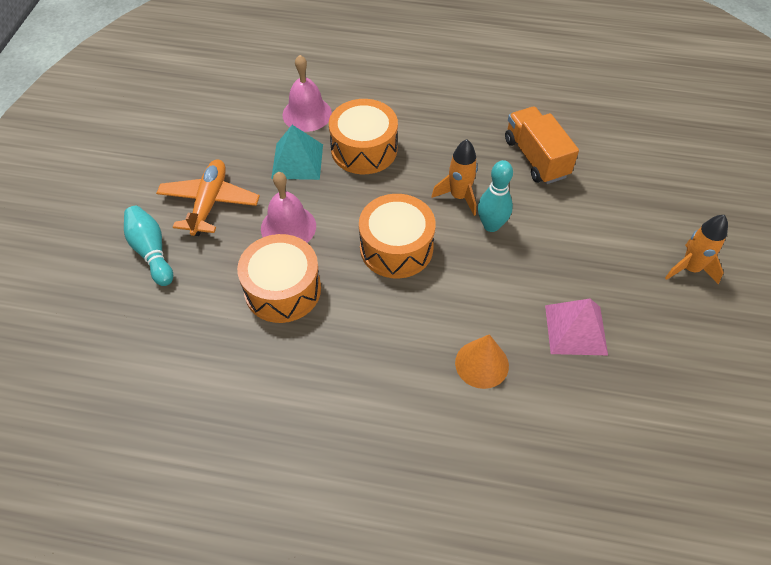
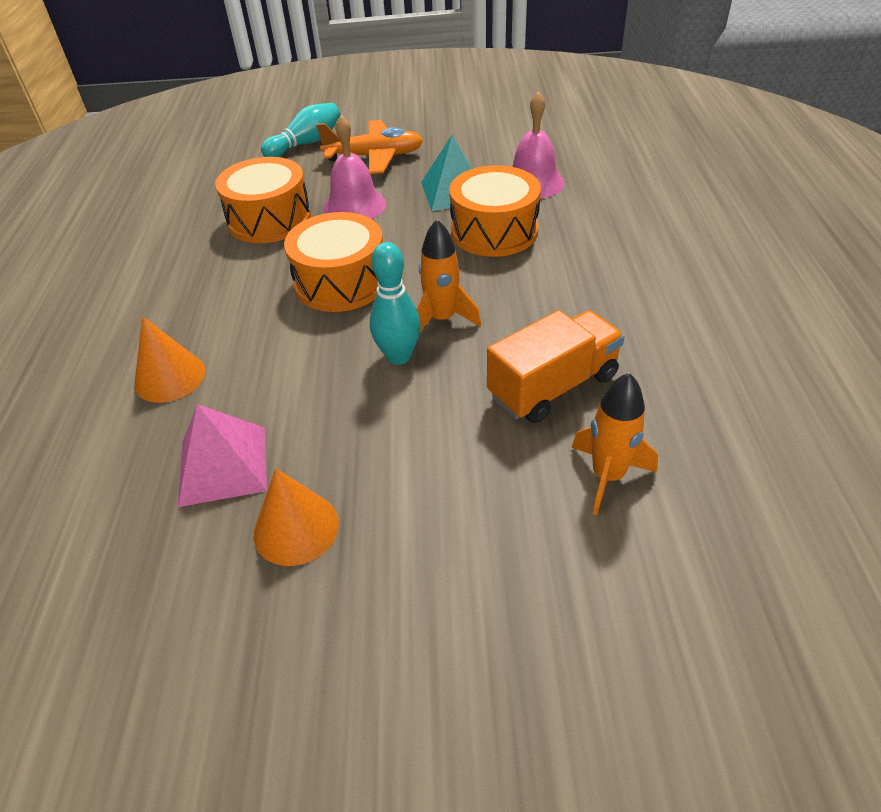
camera: 80 degrees right, 10 degrees down
orange rocket [665,215,728,284] -> orange rocket moved to [571,373,658,515]
none -> orange cone [254,468,339,566]

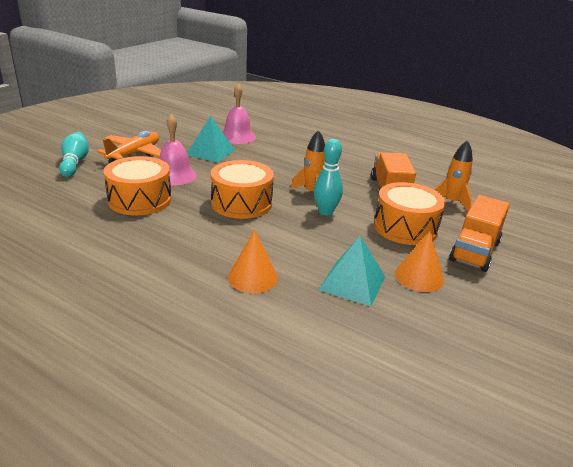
camera: 60 degrees left, 15 degrees down
pink pyramid [178,404,267,507] -> turquoise pyramid [318,236,385,306]
orange drum [449,165,541,257] -> orange drum moved to [374,182,446,245]
none -> orange truck [449,195,510,272]

